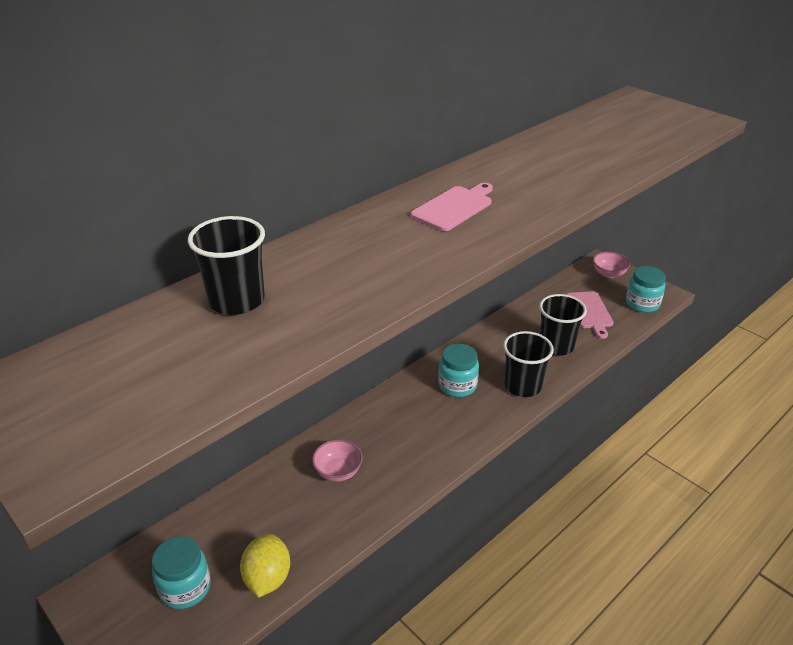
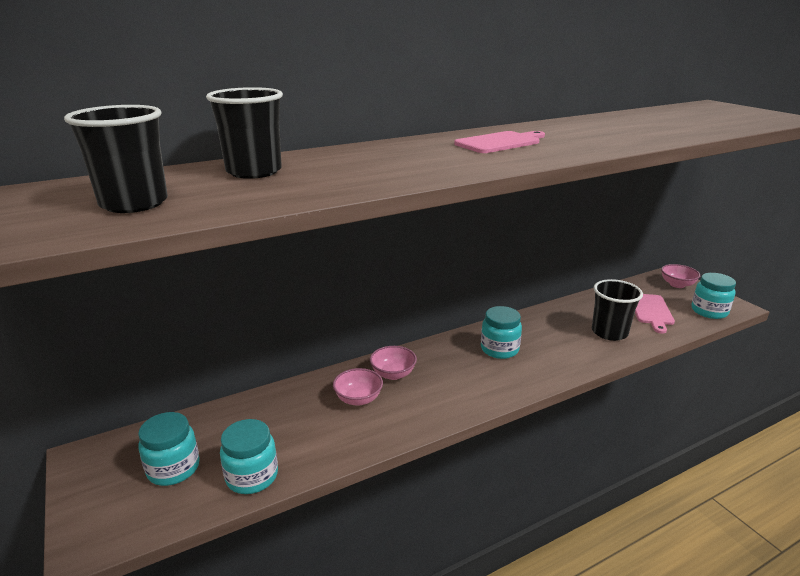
camera: 15 degrees right, 10 degrees down
yellow lemon [240,534,290,597] -> turquoise jar [220,419,278,494]
black cup [503,331,554,397] -> black cup moved to [64,105,168,213]
none -> pink bowl [370,346,417,380]

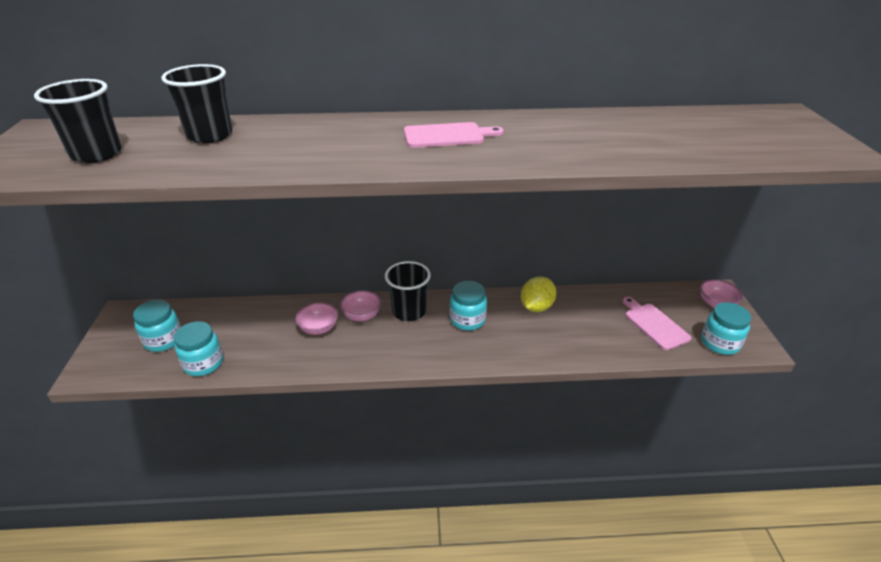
camera: 25 degrees right, 10 degrees up
black cup [592,279,643,341] -> black cup moved to [385,261,431,321]
pink cutting board [635,294,675,333] -> pink cutting board turned 120 degrees clockwise [623,297,691,350]
none -> yellow lemon [521,276,556,312]

